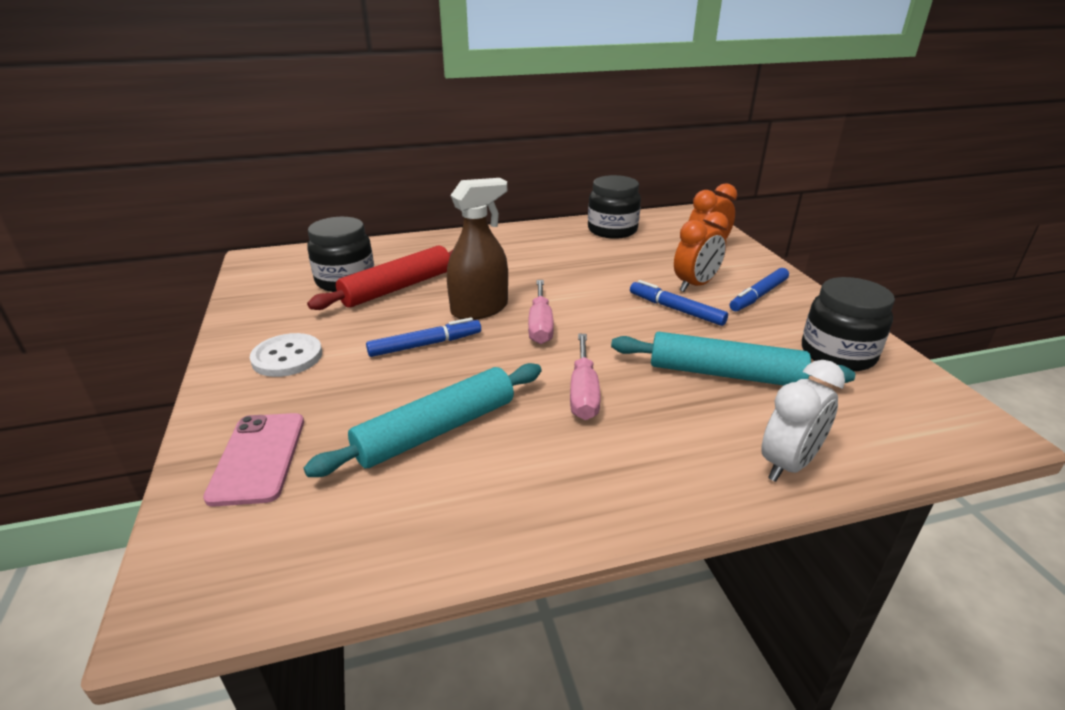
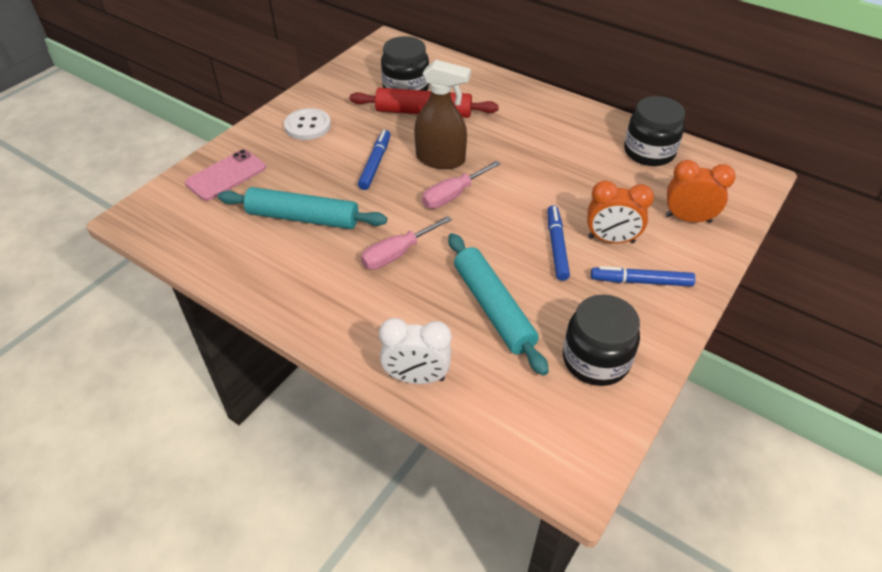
camera: 50 degrees right, 15 degrees up
blue marker [366,317,481,357] -> blue marker turned 105 degrees counterclockwise [358,130,390,190]

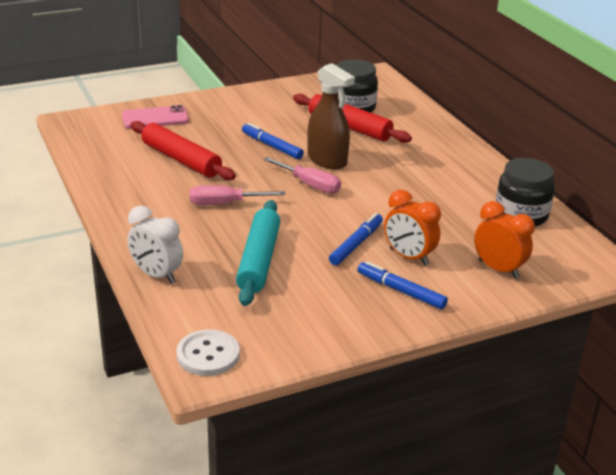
camera: 30 degrees right, 15 degrees down
turquoise rolling pin [218,187,387,229] -> red rolling pin [131,121,236,180]
white button [284,108,331,140] -> white button moved to [176,329,240,376]
blue marker [358,130,390,190] -> blue marker turned 90 degrees counterclockwise [242,123,304,159]
pink screwdriver [422,161,501,209] -> pink screwdriver turned 135 degrees counterclockwise [263,157,341,194]
black jar [563,295,640,386] -> none

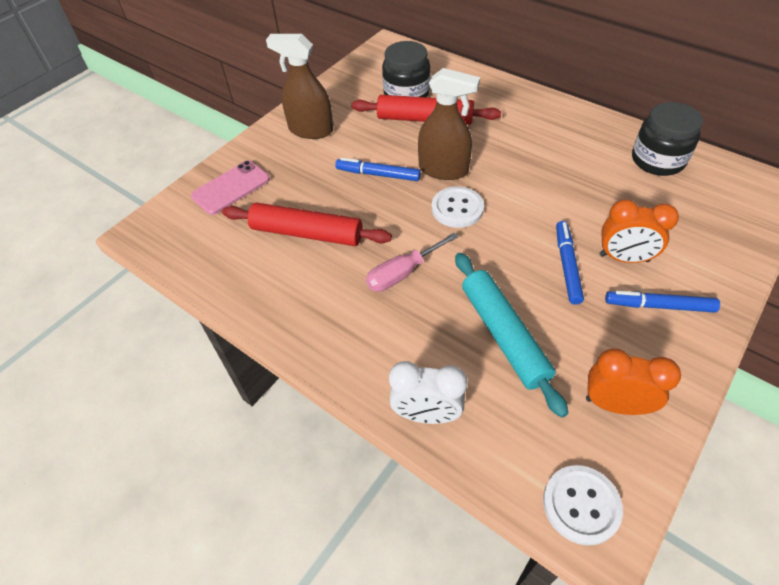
camera: 25 degrees left, 20 degrees up
pink screwdriver [263,157,341,194] -> white button [432,186,484,228]
orange clock [474,201,535,279] -> orange clock moved to [586,349,681,415]
none -> brown spray bottle [266,34,333,139]

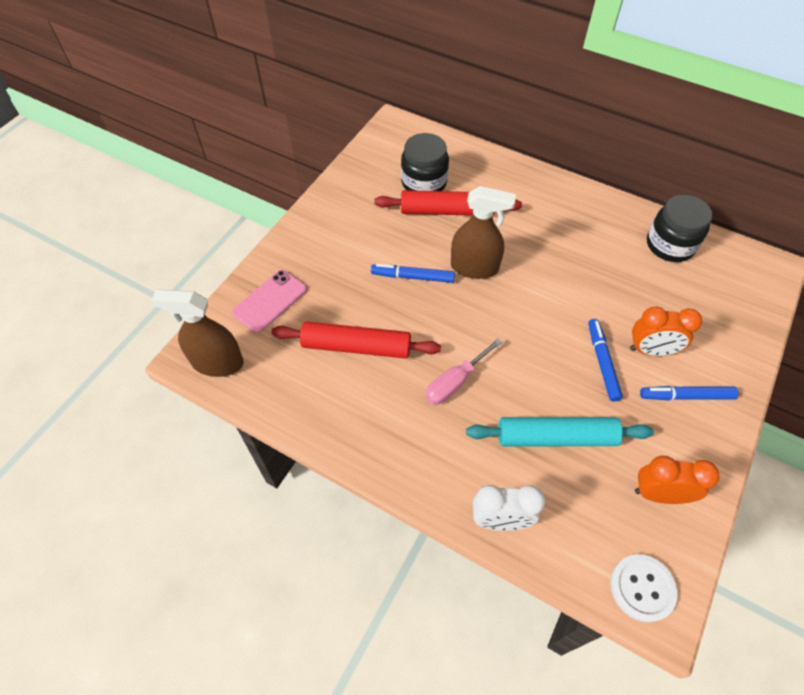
camera: 10 degrees left, 5 degrees up
brown spray bottle [266,34,333,139] -> brown spray bottle moved to [151,290,244,377]
white button [432,186,484,228] -> none
turquoise rolling pin [455,253,568,418] -> turquoise rolling pin turned 60 degrees counterclockwise [466,417,654,446]

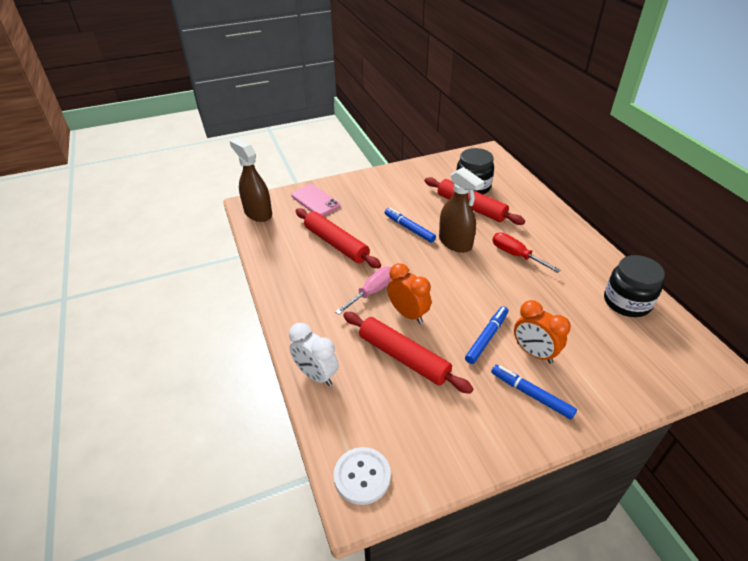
camera: 40 degrees right, 15 degrees down
pink phone [232,270,307,333] -> pink phone turned 60 degrees clockwise [291,184,341,216]
pink screwdriver [425,338,502,405] -> pink screwdriver turned 135 degrees clockwise [335,266,392,315]
turquoise rolling pin [466,417,654,446] -> red rolling pin [343,312,473,394]
orange clock [635,456,719,504] -> orange clock moved to [387,263,431,324]
none -> red screwdriver [492,233,560,273]

